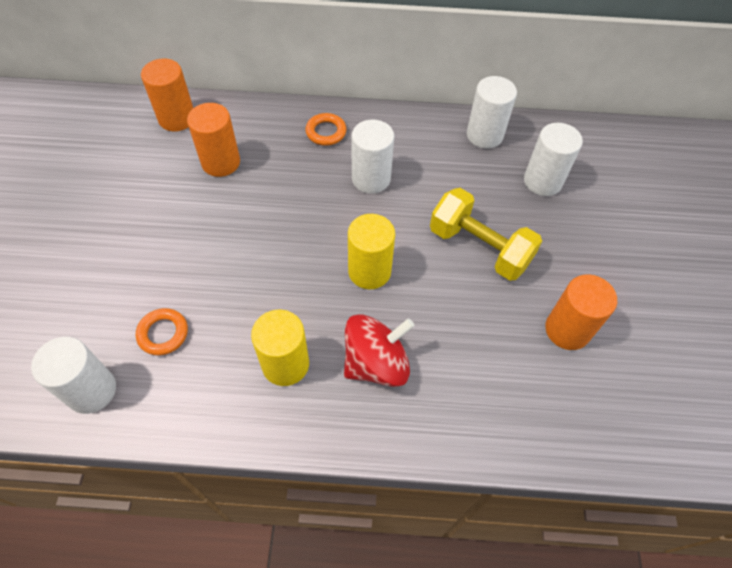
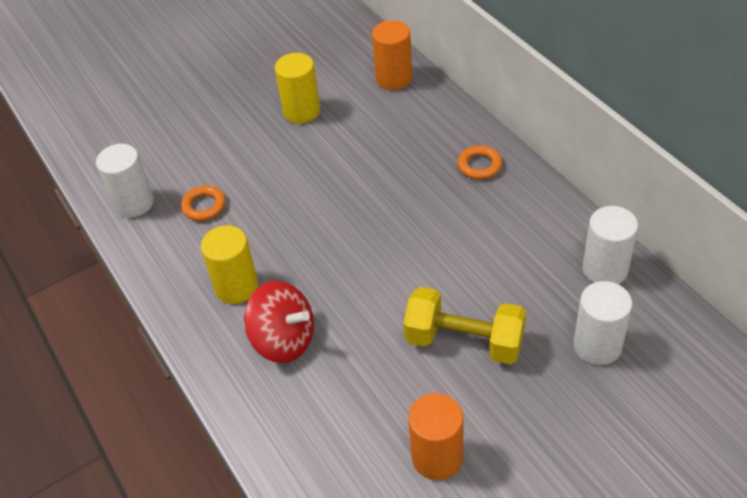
camera: 60 degrees right, 10 degrees down
orange cylinder [187,103,240,177] -> none
yellow cylinder [348,214,395,289] -> yellow cylinder moved to [275,53,320,124]
white cylinder [352,119,394,194] -> none
yellow dumbbell [430,188,542,281] -> yellow dumbbell turned 75 degrees counterclockwise [403,287,526,365]

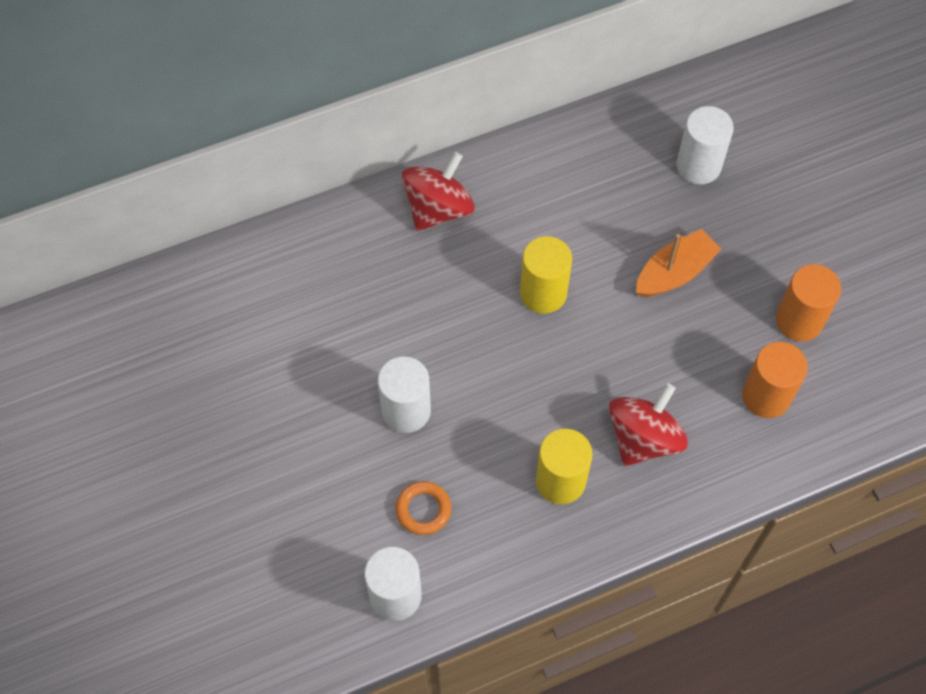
camera: 85 degrees left, 15 degrees up
yellow cylinder [275,53,320,124] -> yellow cylinder moved to [520,236,572,314]
orange cylinder [372,20,412,90] -> orange cylinder moved to [742,342,808,418]
yellow dumbbell [403,287,526,365] -> orange boat [636,229,722,297]
orange ring [458,146,502,180] -> red spinning top [402,152,475,231]
white cylinder [583,206,638,284] -> white cylinder moved to [378,356,431,433]

